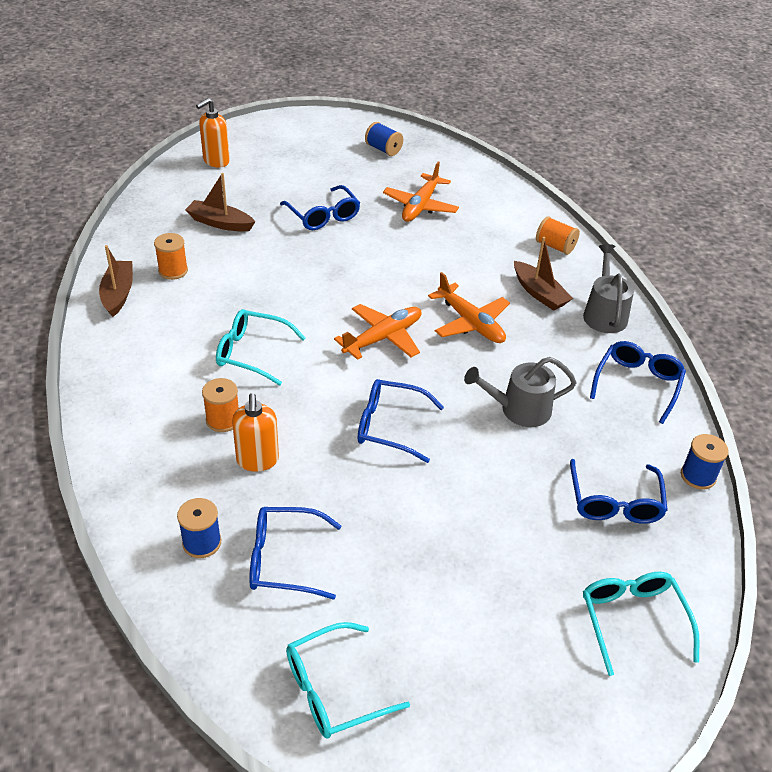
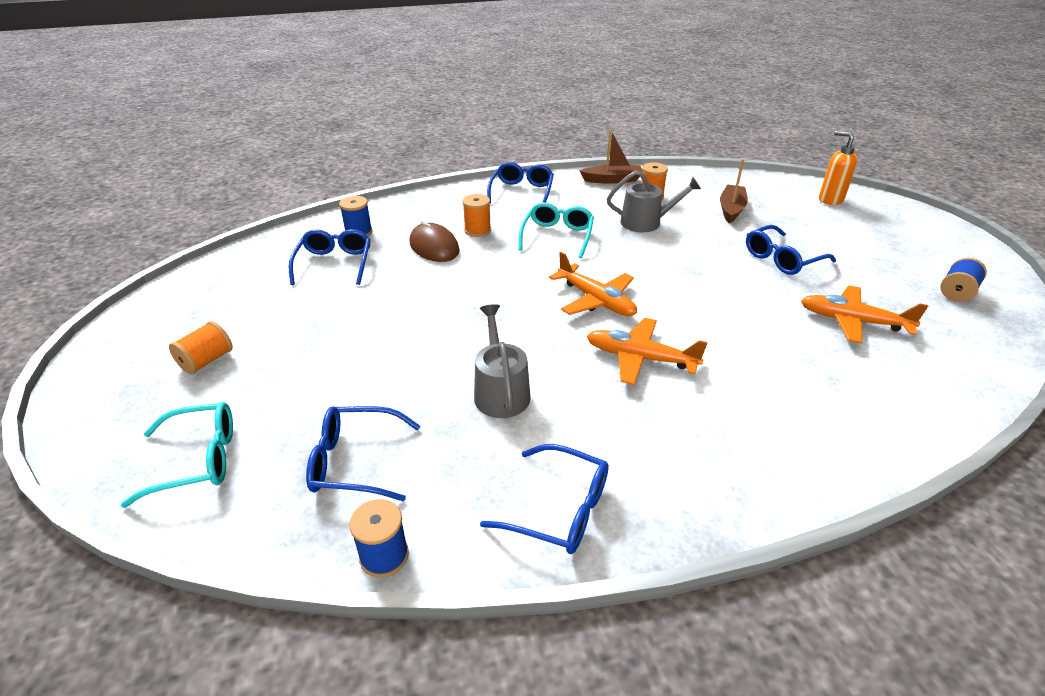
camera: 90 degrees right, 5 degrees down
orange soap dispenser [232,393,279,472] -> brown mouse [410,219,460,262]
turquoise glasses [286,622,410,738] -> none
blue glasses [358,379,444,463] -> blue glasses moved to [487,162,554,204]
orange plane [428,272,510,343] -> orange plane turned 60 degrees clockwise [587,318,708,385]
brown boat [514,237,573,311] -> none
orange spool [536,216,580,255] -> orange spool moved to [169,321,233,374]
grey watering can [583,244,634,333] -> grey watering can moved to [607,171,701,232]

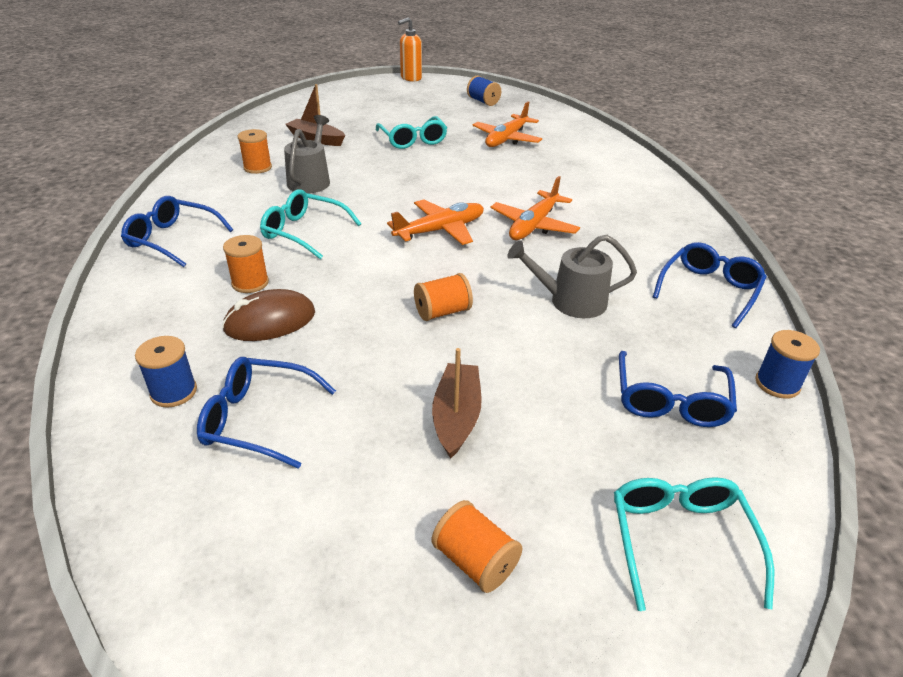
camera: 80 degrees left, 0 degrees up
brown boat [580,130,643,184] -> brown boat moved to [432,348,482,459]
blue glasses [746,225,836,275] -> turquoise glasses [376,116,447,149]
orange soap dispenser [819,131,858,205] -> orange soap dispenser moved to [398,17,422,82]
none -> orange spool [414,273,473,321]

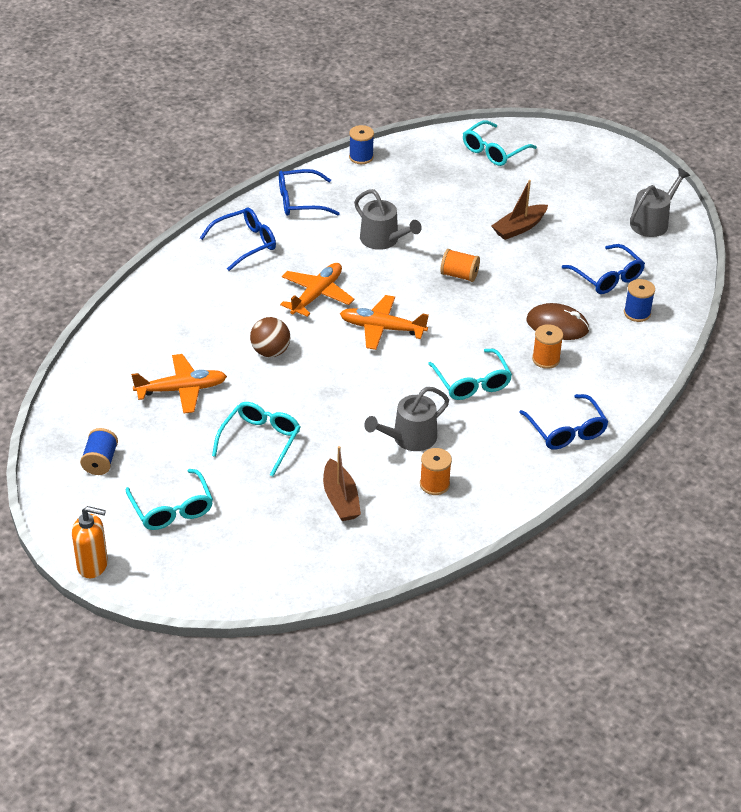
camera: 135 degrees left, 5 degrees up
orange spool [432,500,523,593] -> none
orange plane [490,176,580,240] -> orange plane turned 45 degrees counterclockwise [280,263,354,317]
blue glasses [619,351,737,427] -> blue glasses moved to [200,207,276,271]
none -> turquoise glasses [126,469,213,530]
none -> brown ball [250,317,290,357]
none -> grey watering can [630,168,690,237]

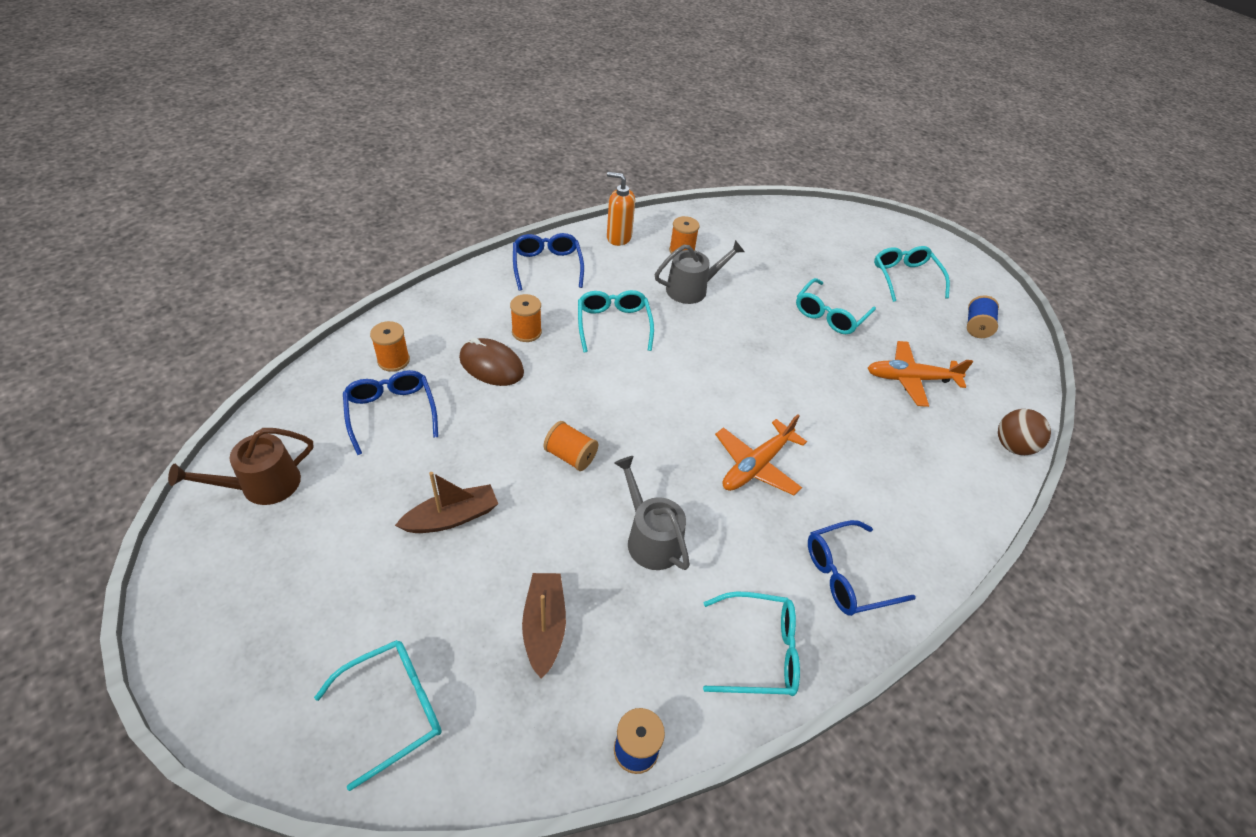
camera: 170 degrees left, 5 degrees up
orange soap dispenser [72,506,108,578] -> orange soap dispenser moved to [607,172,635,246]
brown ball [250,317,290,357] -> brown ball moved to [998,409,1051,455]
blue glasses [279,169,340,216] -> turquoise glasses [703,592,800,696]
brown boat [323,446,361,521] -> brown boat moved to [522,573,566,679]
orange plane [340,295,429,350] -> none
blue spool [624,279,655,322] -> orange spool [370,321,410,372]
grey watering can [630,168,690,237] -> brown watering can [168,428,314,505]

